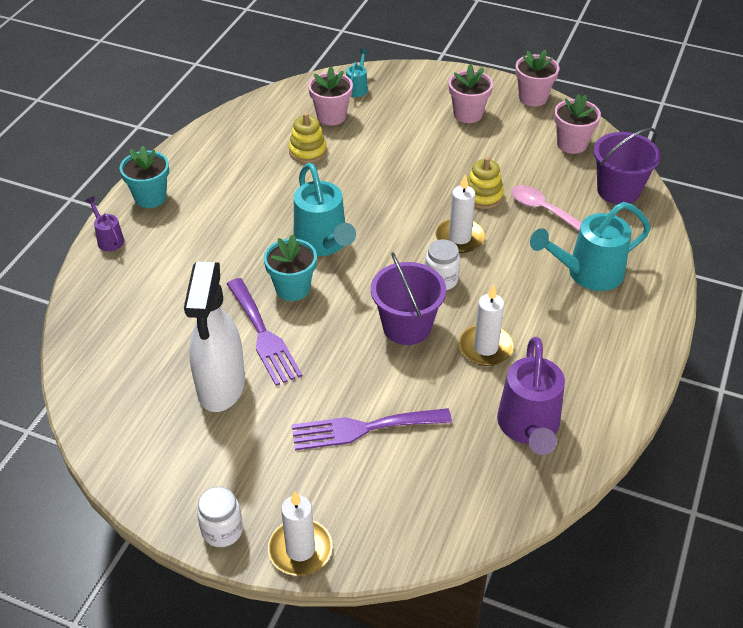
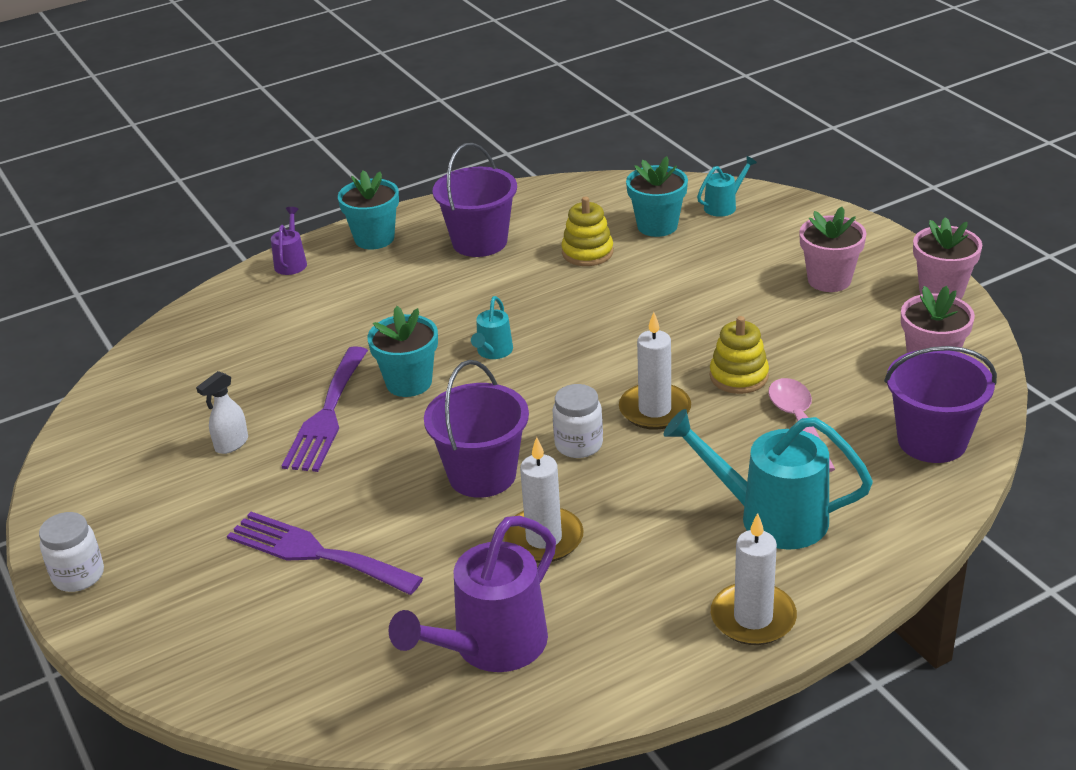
camera: 40 degrees right, 10 degrees down
white spray bottle [184,261,245,412] -> white spray bottle [196,371,248,454], size x0.41
white candle [268,491,333,576] -> white candle moved to [711,513,797,645]
turquoise watering can [294,163,356,256] -> turquoise watering can [471,296,513,359], size x0.50
pink flower pot [308,66,353,125] -> turquoise flower pot [626,156,688,237]
none -> purple bucket [433,143,517,257]

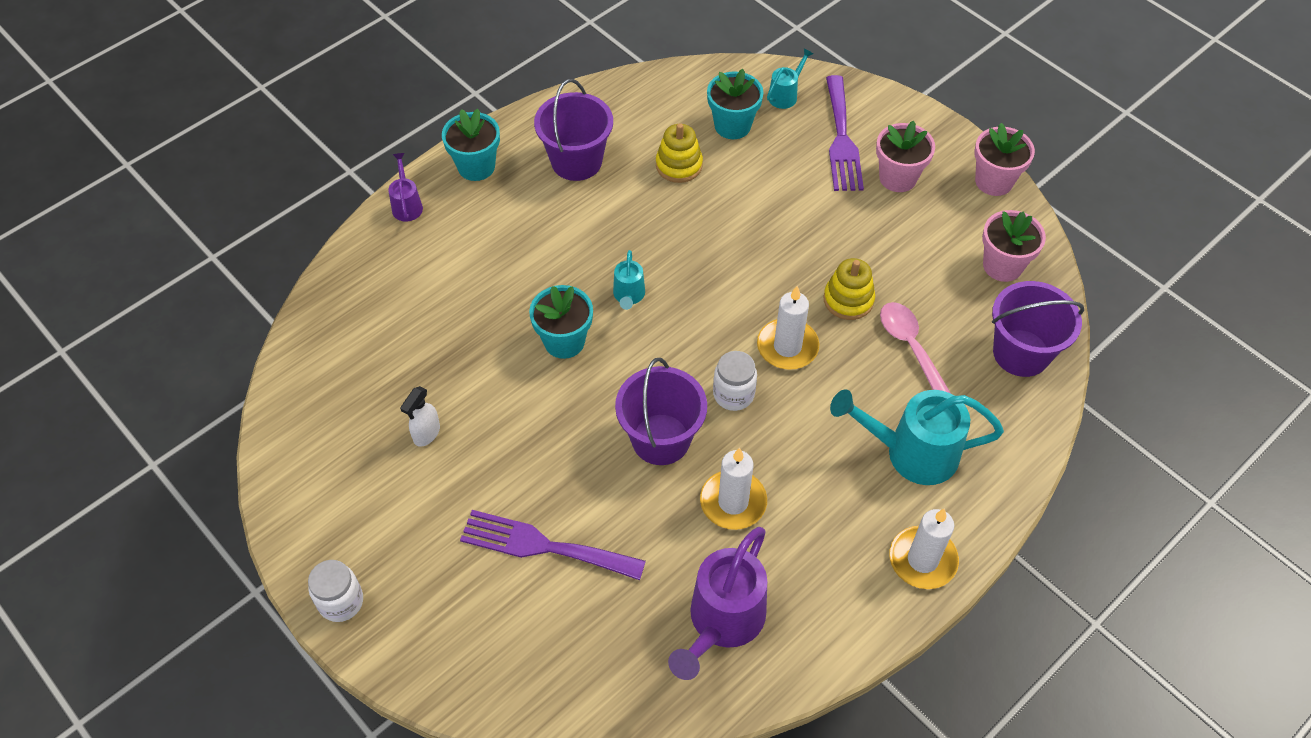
camera: 15 degrees left, 20 degrees up
purple fork [282,346,368,472] -> purple fork moved to [826,75,864,191]

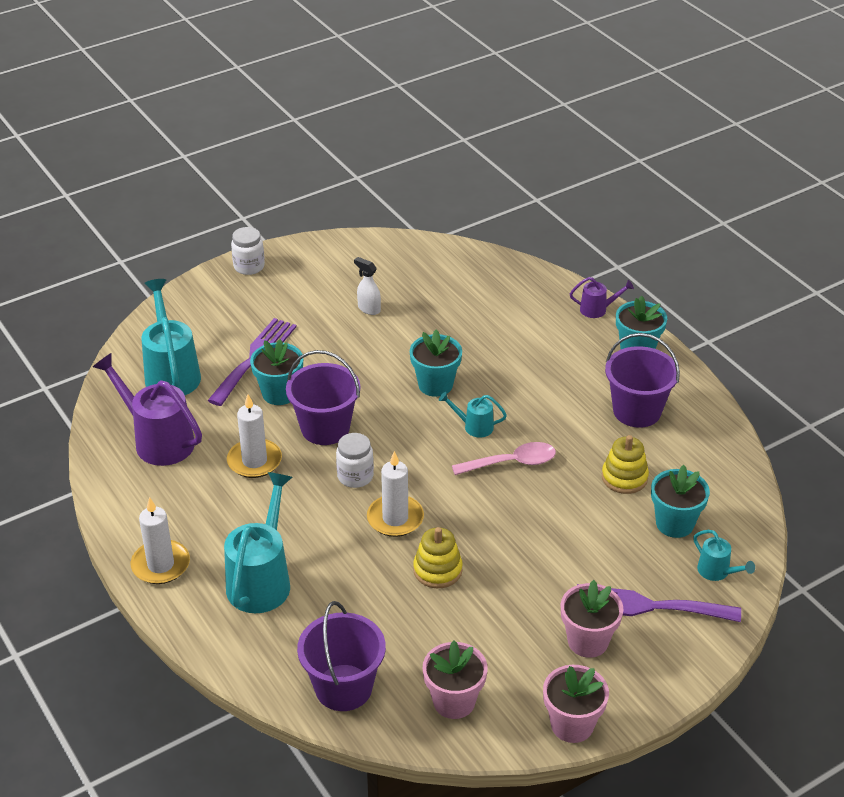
camera: 100 degrees right, 15 degrees down
pink spoon [880,302,951,393] -> pink spoon moved to [452,442,556,475]
none -> turquoise watering can [141,279,201,395]
none -> turquoise flower pot [250,339,303,405]

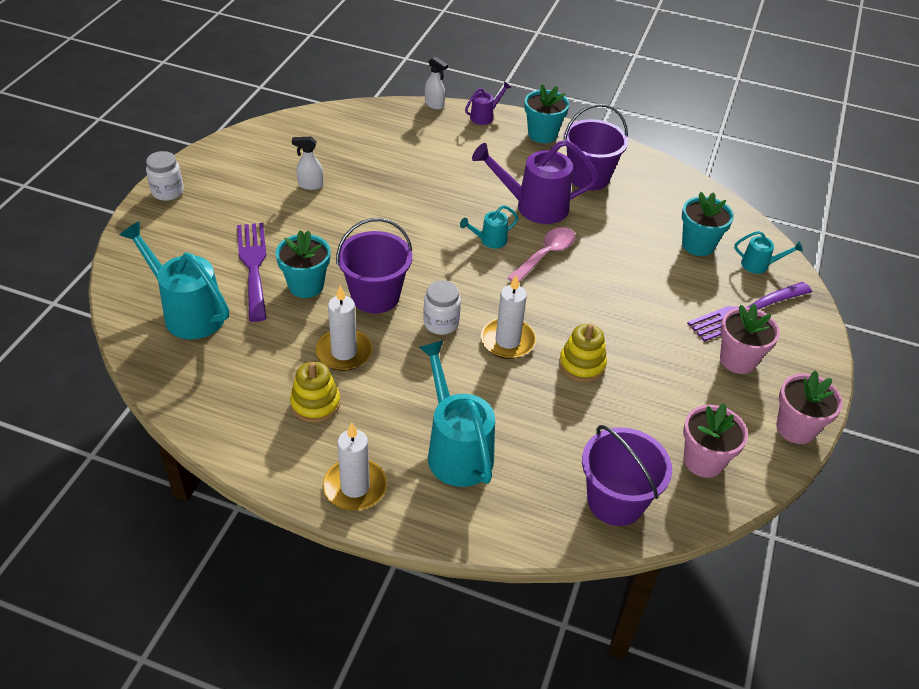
camera: 40 degrees left, 5 degrees up
purple watering can [93,353,202,466] -> purple watering can moved to [472,140,598,224]
turquoise flower pot [410,330,462,397] -> none
yellow stacking toy [602,435,649,494] -> yellow stacking toy moved to [290,362,340,423]
none -> white spray bottle [425,57,448,110]

